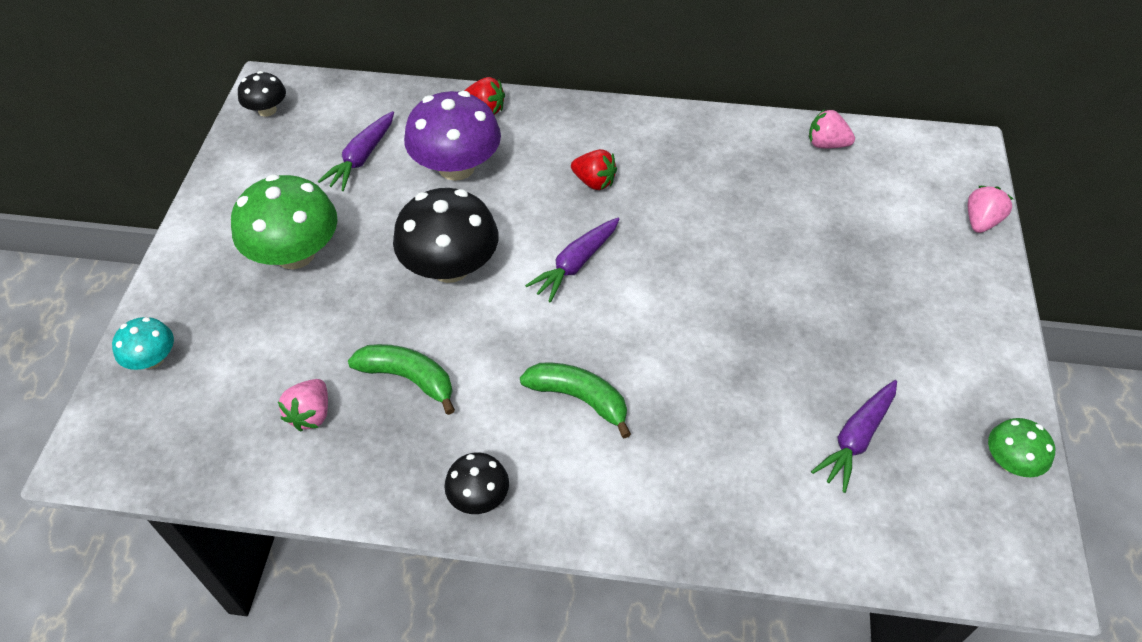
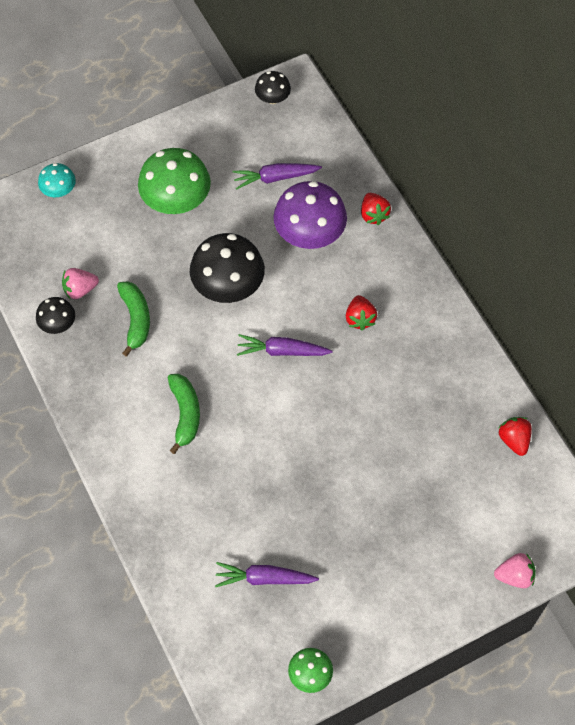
camera: 55 degrees right, 10 degrees up
black mushroom [444,453,509,514] -> black mushroom moved to [36,297,75,334]
pink strawberry [809,109,855,148] -> red strawberry [498,417,532,456]

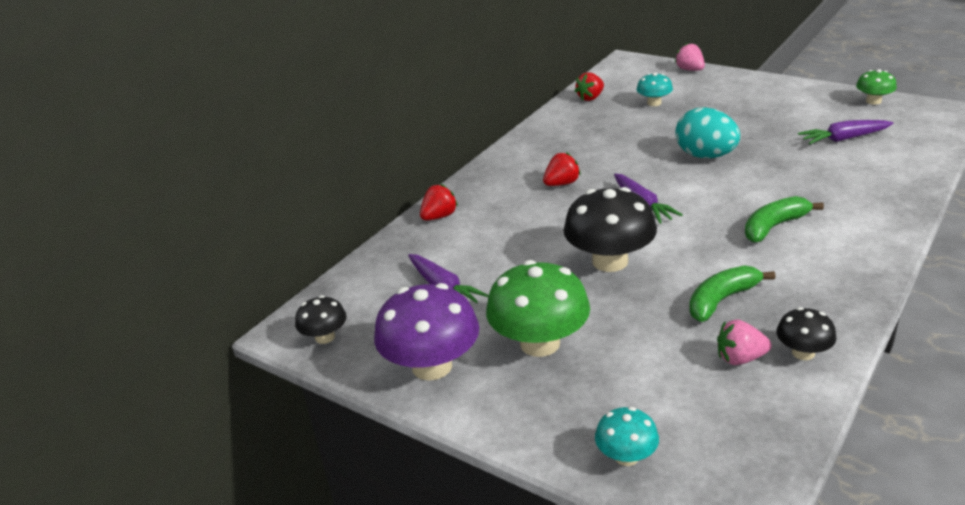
camera: 115 degrees left, 30 degrees down
pink strawberry [62,268,99,300] -> pink strawberry turned 135 degrees clockwise [717,319,772,365]
purple carrot [215,562,319,587] -> purple carrot turned 105 degrees clockwise [798,120,893,144]
purple mushroom [273,181,347,249] -> purple mushroom moved to [374,283,479,380]
none -> turquoise mushroom [637,73,673,106]
none -> turquoise egg [675,107,740,158]

